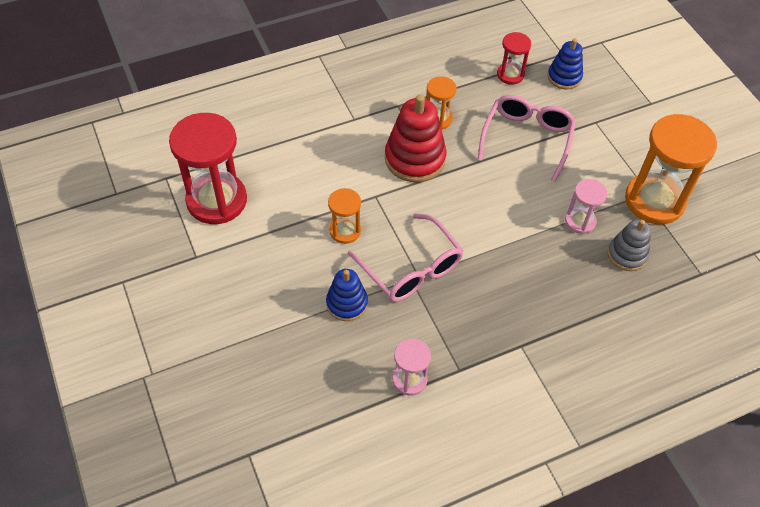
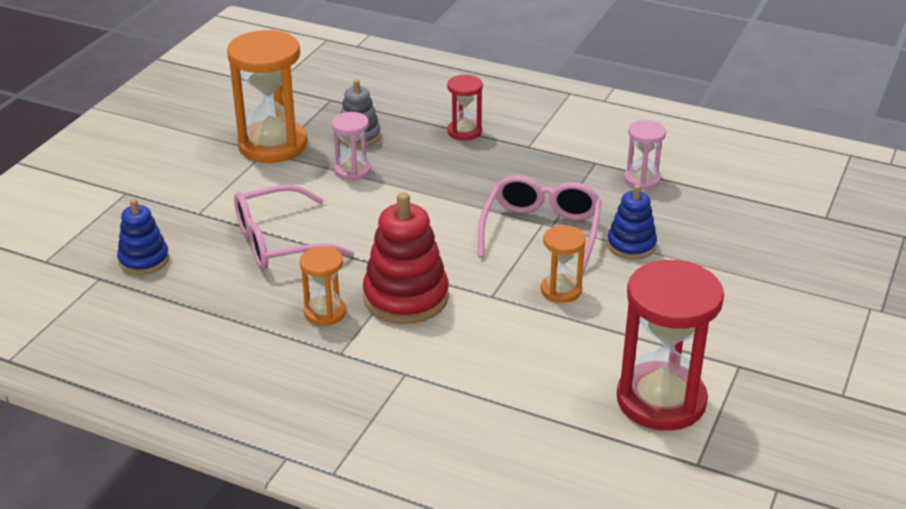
camera: 130 degrees left, 20 degrees down
red hourglass [497,32,531,85] -> red hourglass moved to [447,75,483,140]

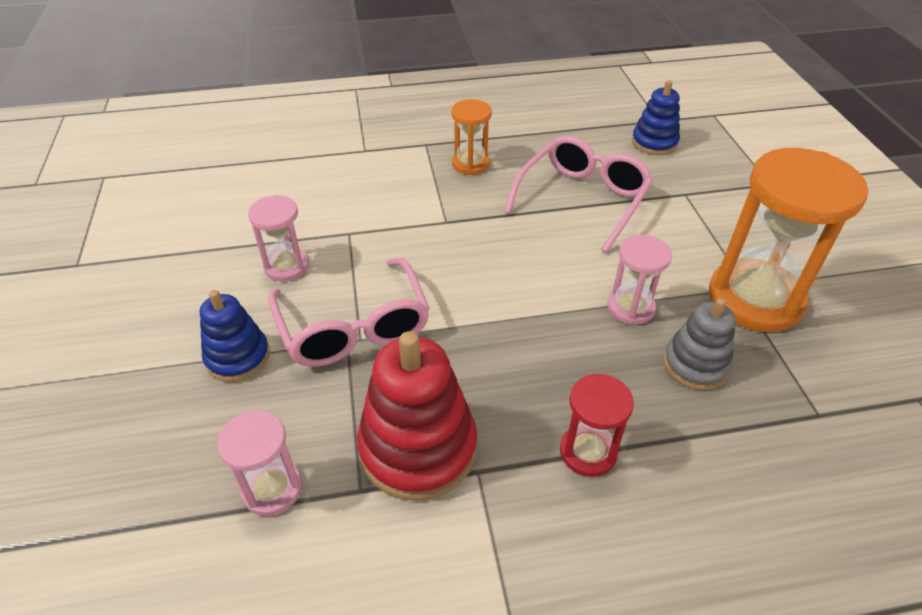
camera: 145 degrees right, 10 degrees up
red stacking toy [363,192,449,324] -> red stacking toy moved to [357,331,477,501]
orange hourglass [541,225,586,303] -> pink hourglass [248,195,309,281]
red hourglass [617,260,724,431] -> none

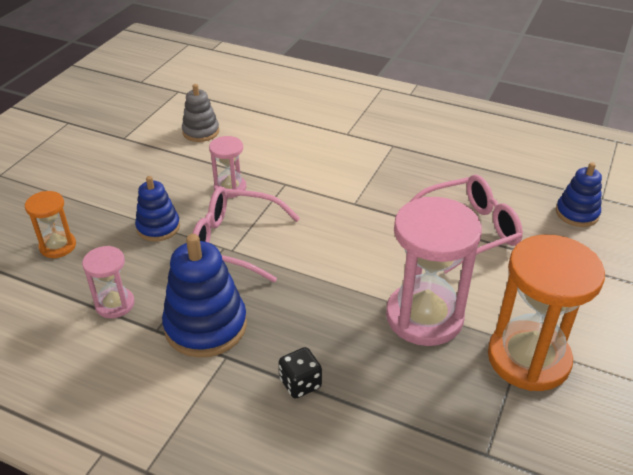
camera: 35 degrees right, 5 degrees down
pink glasses [268,258,430,367] -> pink glasses turned 90 degrees clockwise [192,186,300,282]
red stacking toy [357,331,477,501] -> blue stacking toy [162,234,247,358]
orange hourglass [451,99,492,175] -> orange hourglass moved to [25,191,76,258]
red hourglass [560,374,634,477] -> black dice [279,347,322,399]
pink hourglass [607,235,672,325] -> pink hourglass [386,197,482,346], size x1.96
grey stacking toy [663,298,735,390] -> grey stacking toy moved to [182,84,219,142]

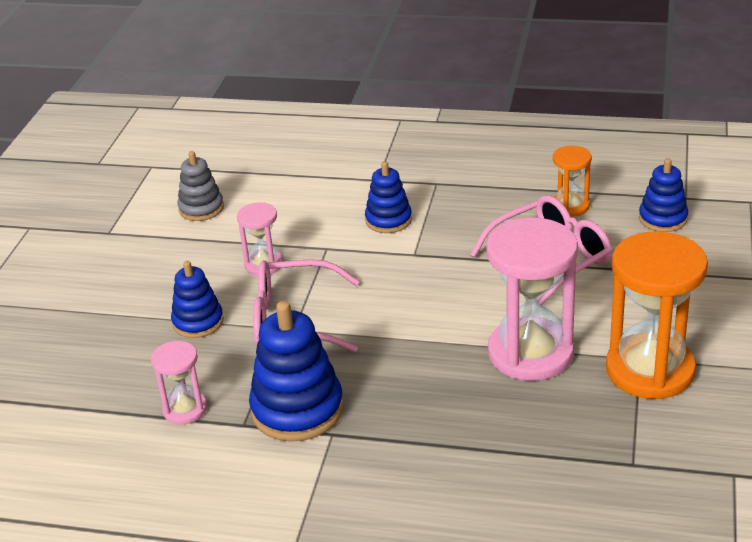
camera: 10 degrees left, 5 degrees down
orange hourglass [25,191,76,258] -> orange hourglass moved to [553,146,592,217]
black dice [279,347,322,399] -> none
none -> blue stacking toy [365,161,412,233]

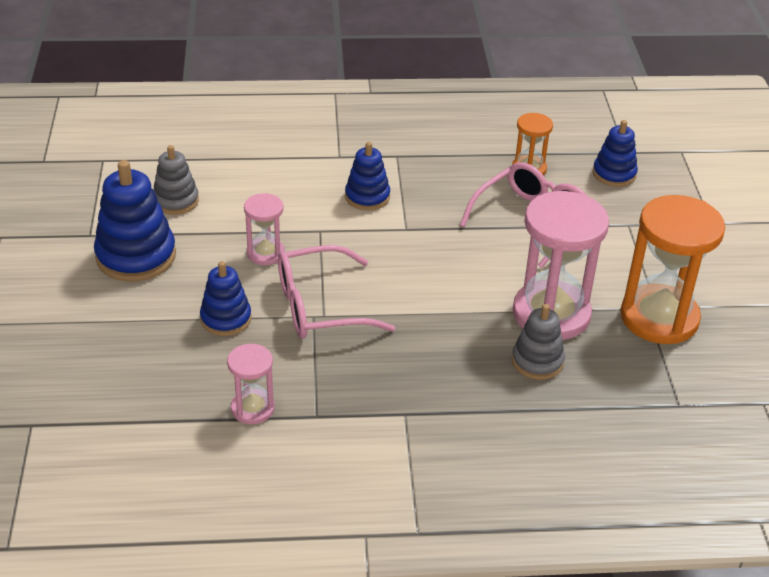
camera: 20 degrees left, 5 degrees up
blue stacking toy [249,301,343,442] -> blue stacking toy moved to [94,160,176,281]
none -> grey stacking toy [512,304,565,380]

